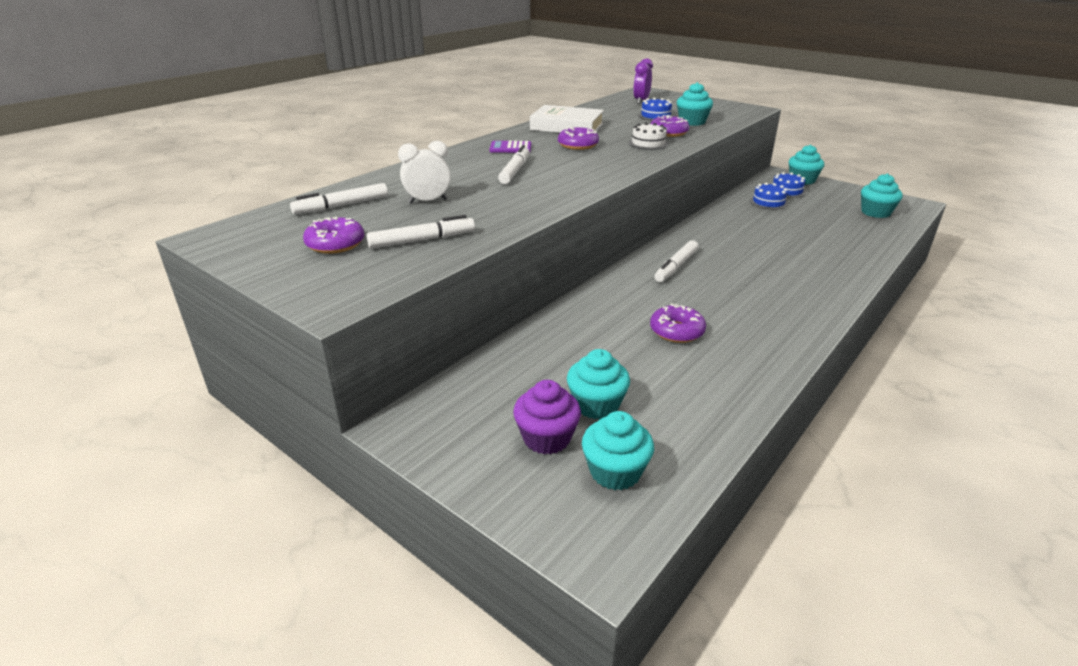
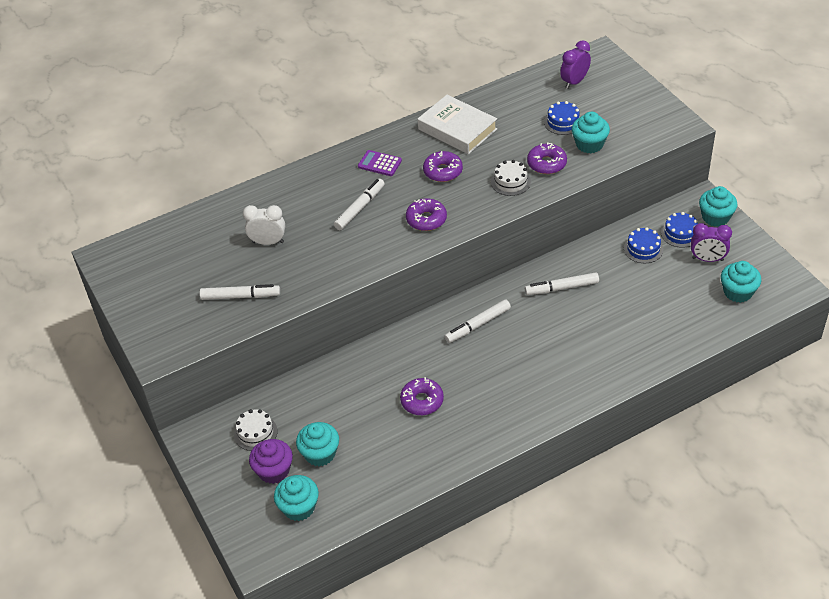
camera: 25 degrees right, 15 degrees up
white marker [290,183,388,214] -> white marker moved to [525,272,599,295]
purple donut [303,217,364,254] -> purple donut moved to [406,198,447,231]
none -> white cake [234,409,277,451]
none -> purple clock [691,223,732,262]

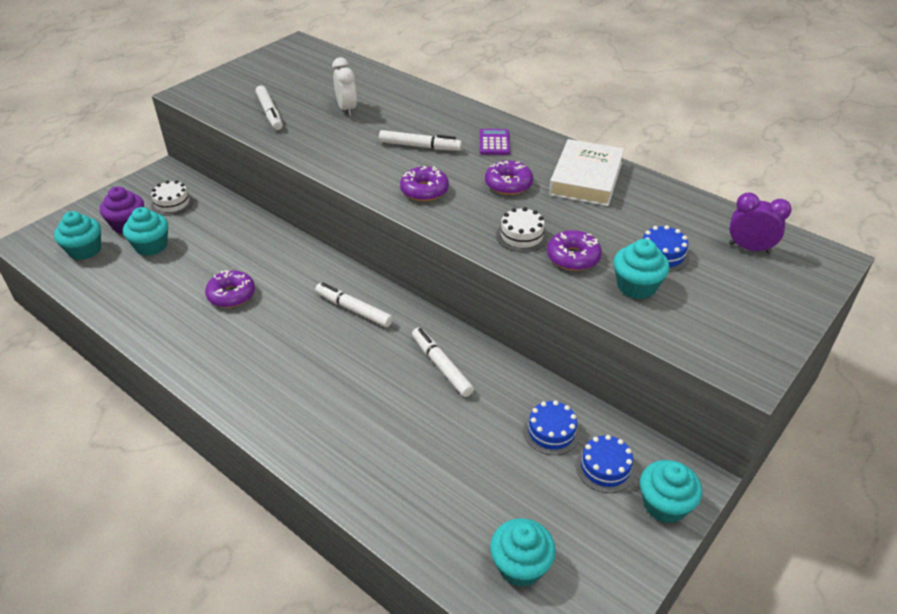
camera: 65 degrees right, 5 degrees down
purple clock [691,223,732,262] -> none

